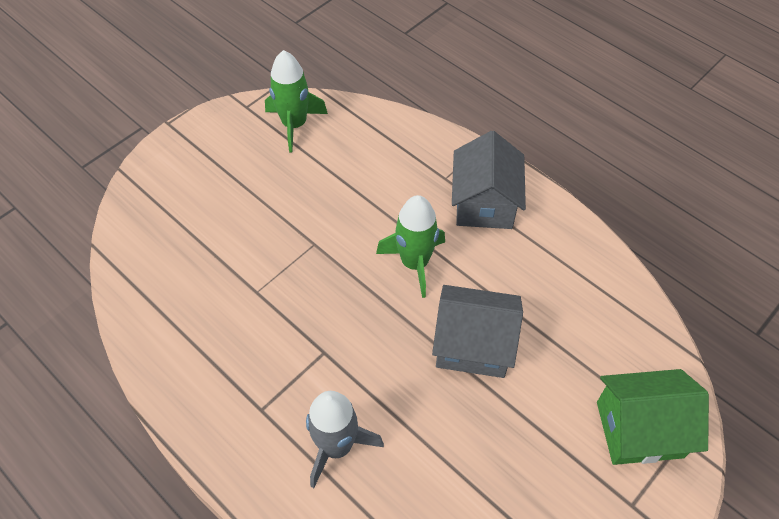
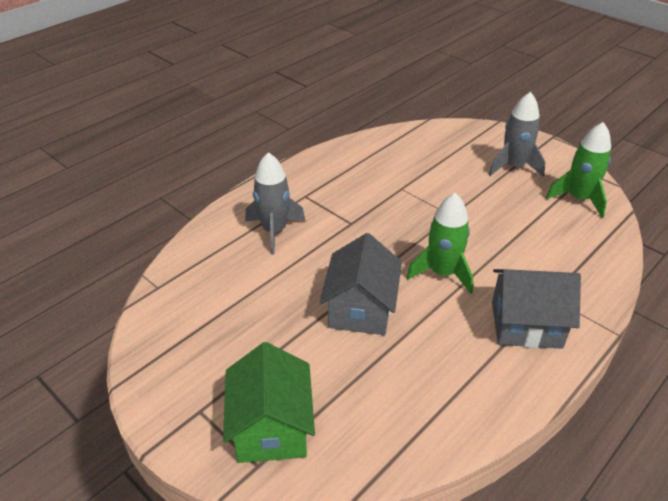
camera: 90 degrees right, 15 degrees down
none -> grey rocket [489,92,545,177]

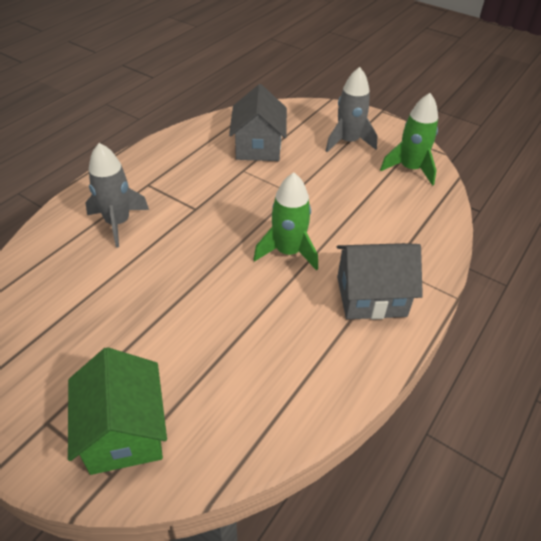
camera: 10 degrees left, 5 degrees up
grey house [320,233,402,335] -> grey house moved to [229,84,287,161]

